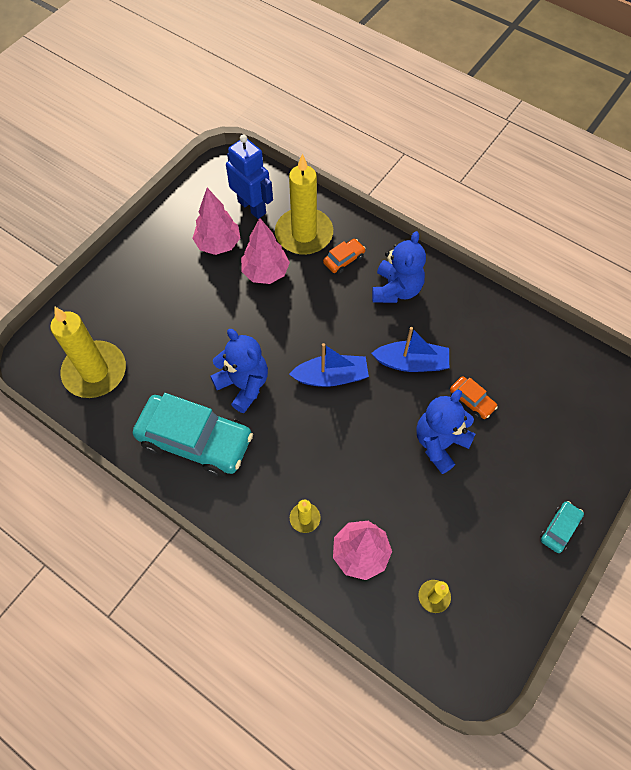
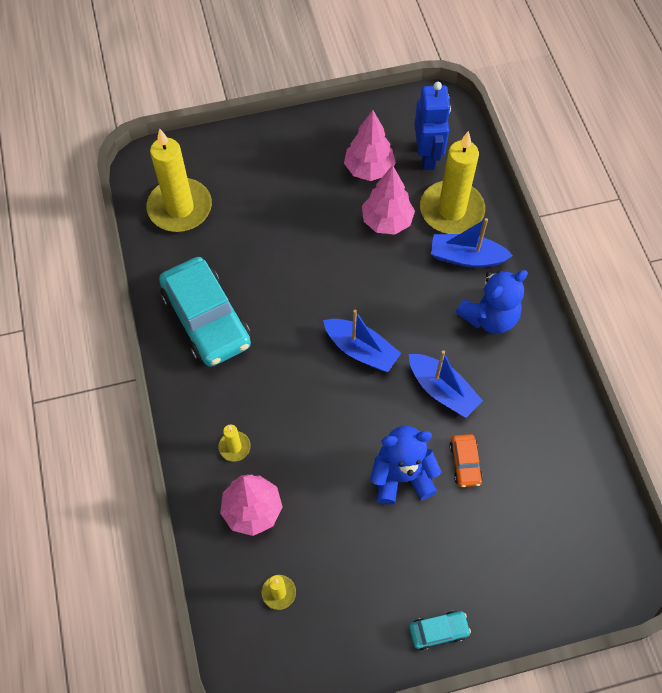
camera: 40 degrees right, 0 degrees up
blue teddy bear [210,329,268,413] -> none
orange car [323,239,366,274] -> blue boat [431,218,513,268]

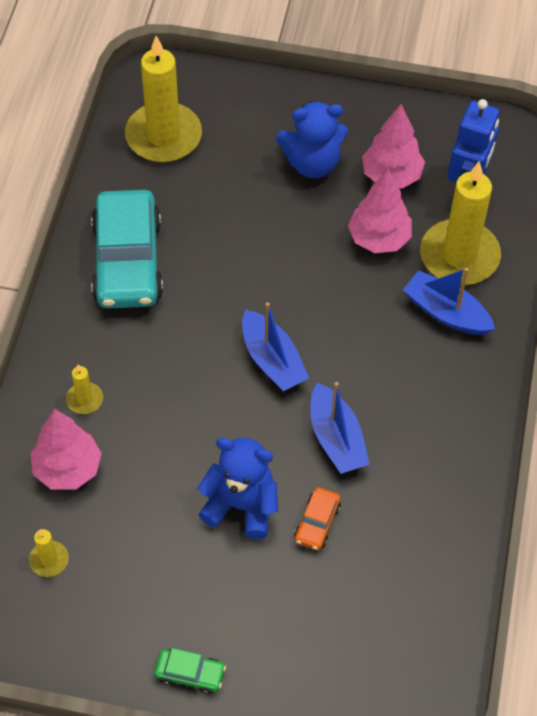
camera: 25 degrees right, 5 degrees down
turquoise car [409,611,471,651] -> green car [154,648,226,694]
blue teddy bear [456,270,528,334] -> blue teddy bear moved to [276,101,348,178]

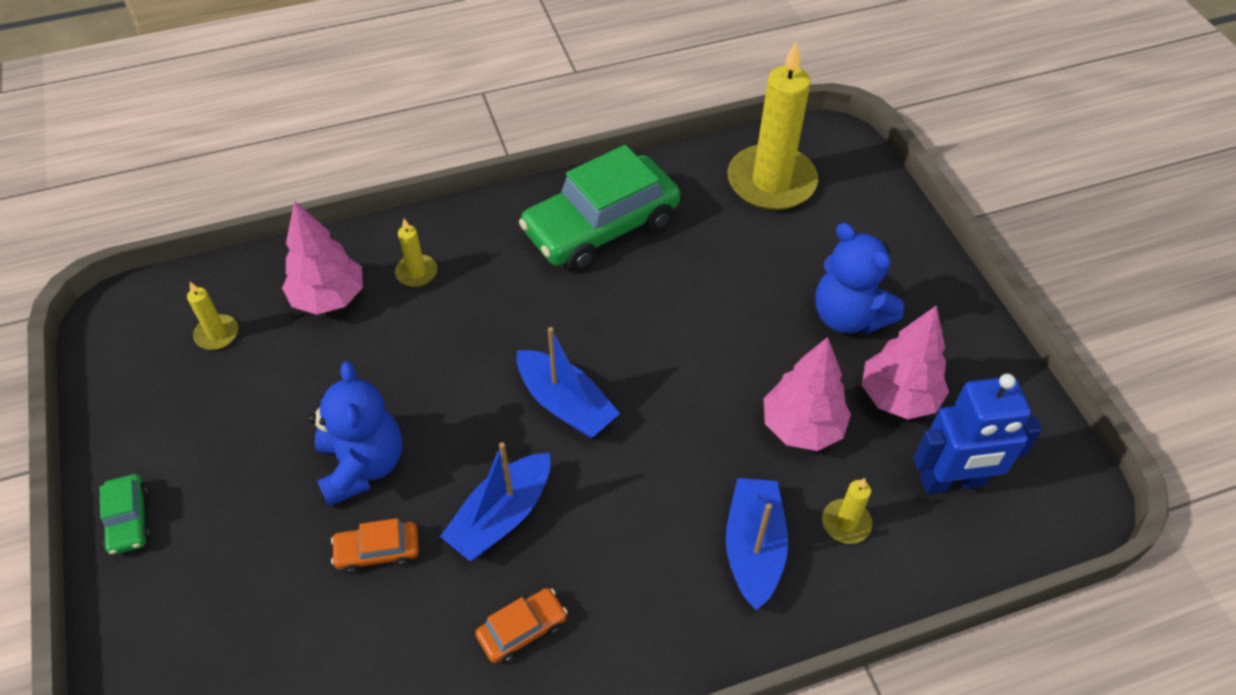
camera: 60 degrees right, 5 degrees down
turquoise car [91,190,163,309] -> green car [519,145,680,271]
blue boat [242,302,309,391] -> blue boat turned 75 degrees counterclockwise [517,327,620,438]
yellow candle [420,162,501,285] -> yellow candle [822,478,872,544], size x0.44
none -> orange car [475,588,568,664]

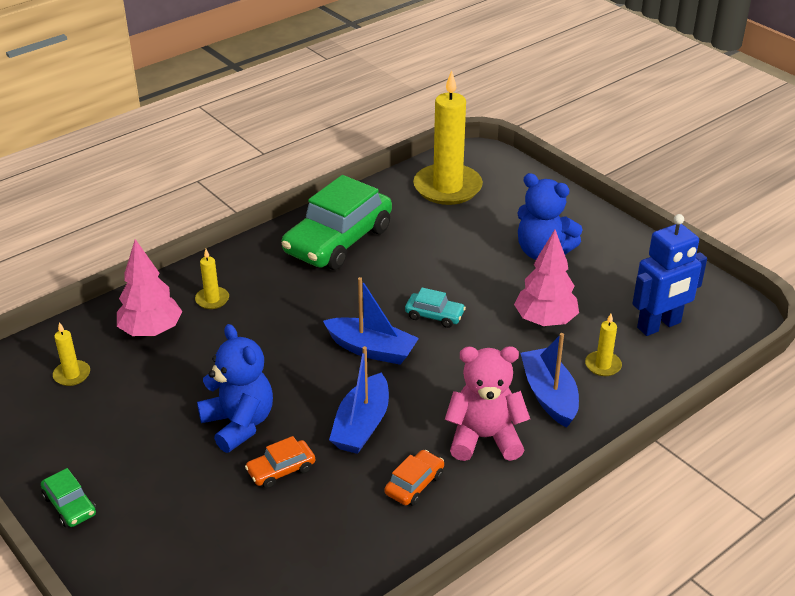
camera: 20 degrees left, 15 degrees down
pink tree [862,305,949,419] -> none
none -> turquoise car [405,288,466,328]
none -> pink teddy bear [445,346,530,461]

